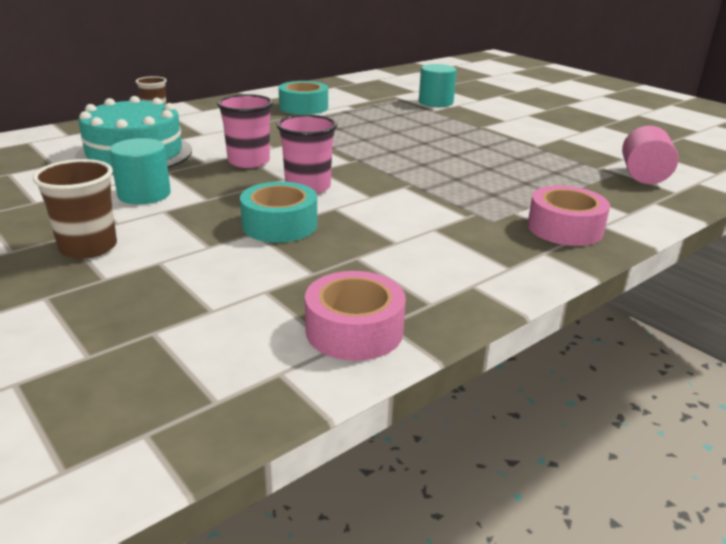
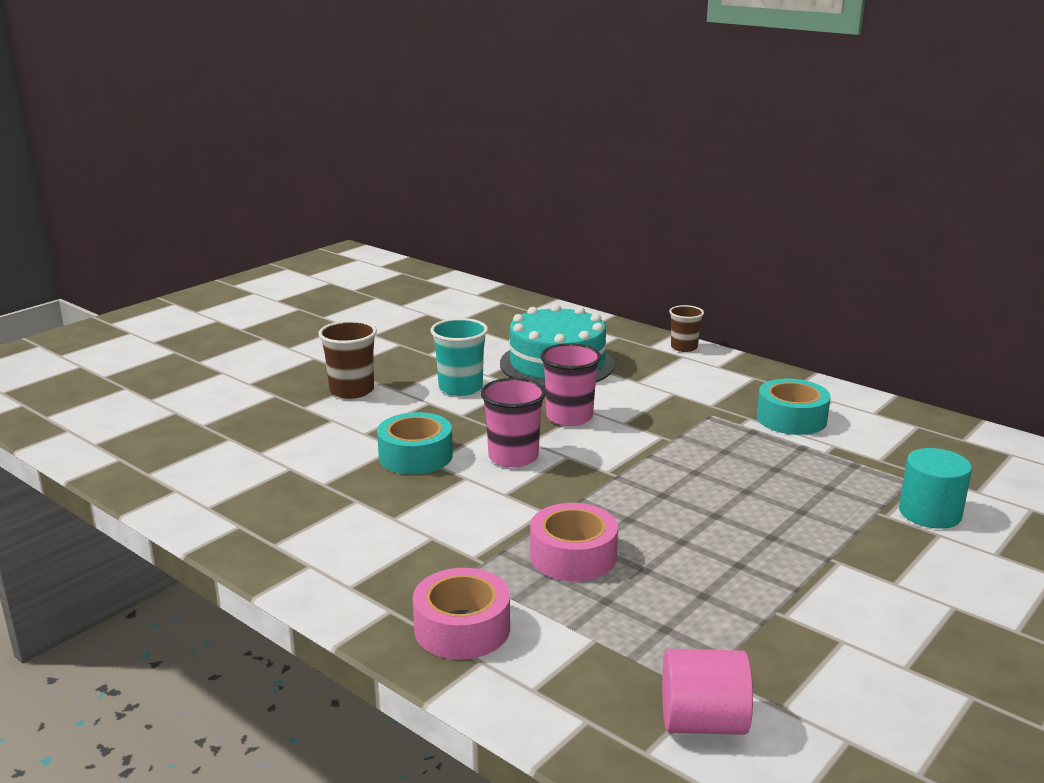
camera: 80 degrees right, 5 degrees down
turquoise cylinder [109,138,171,204] -> turquoise cup [430,318,488,396]
pink tape [305,271,406,361] -> pink tape moved to [530,503,618,581]

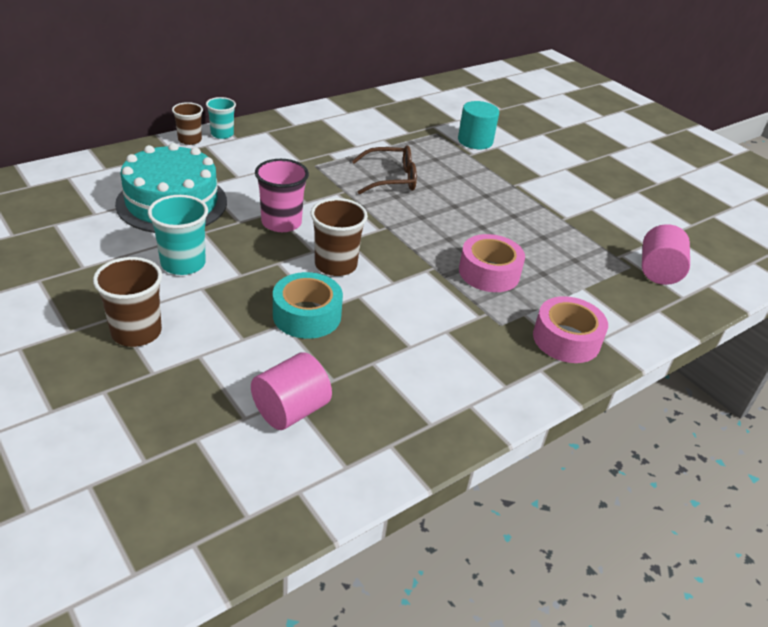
camera: 80 degrees left, 15 degrees up
pink cup [480,378,546,468] -> brown cup [311,198,368,276]
turquoise tape [757,379,831,435] -> none
none -> turquoise cup [206,97,236,139]
none -> pink cylinder [251,352,332,430]
none -> brown glasses [352,145,417,194]

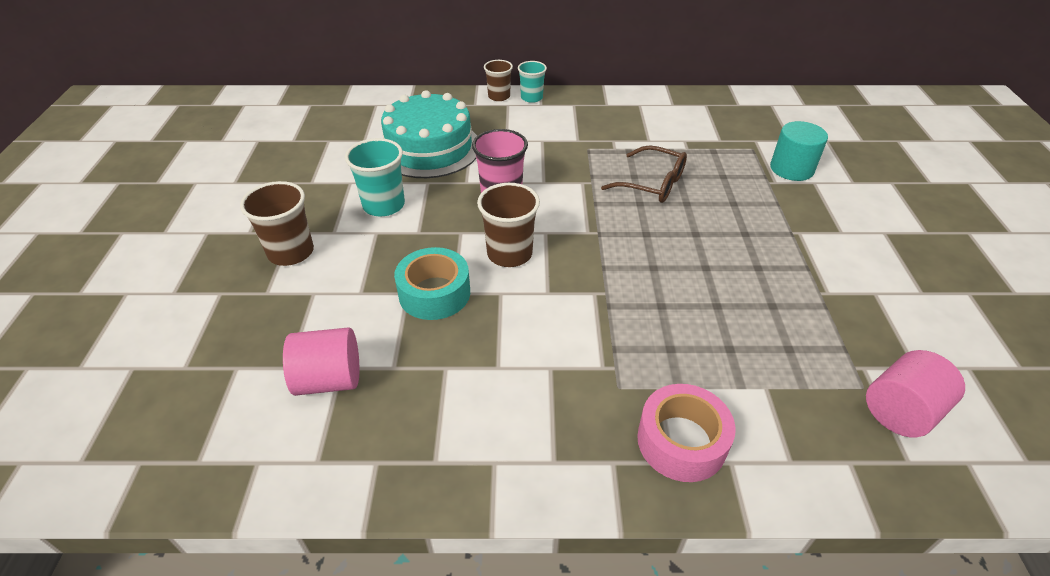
camera: 40 degrees right, 5 degrees up
pink tape [459,234,525,292] -> none

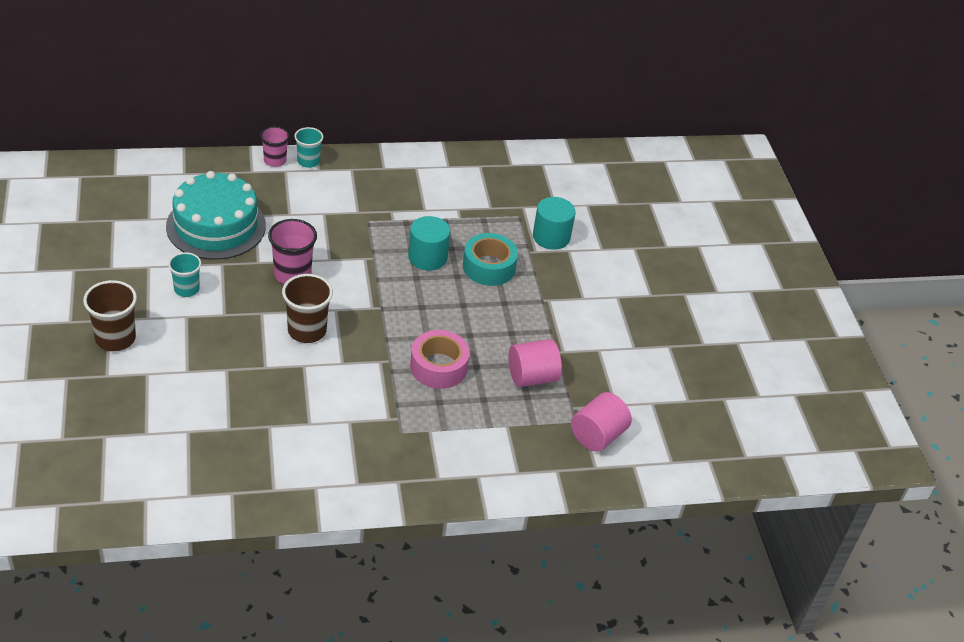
camera: 15 degrees left, 0 degrees up
pink cylinder [283,327,359,396] -> pink cylinder moved to [508,339,562,387]
turquoise cup [345,138,405,216] -> turquoise cup [168,252,201,297], size x0.66
turquoise tape [394,247,470,320] -> turquoise tape moved to [463,233,518,286]
brown cup [484,60,513,101] -> pink cup [260,126,290,167]
brown glasses [601,145,687,203] -> turquoise cylinder [408,216,450,270]
pink tape [637,384,736,482] -> pink tape moved to [410,330,470,389]

